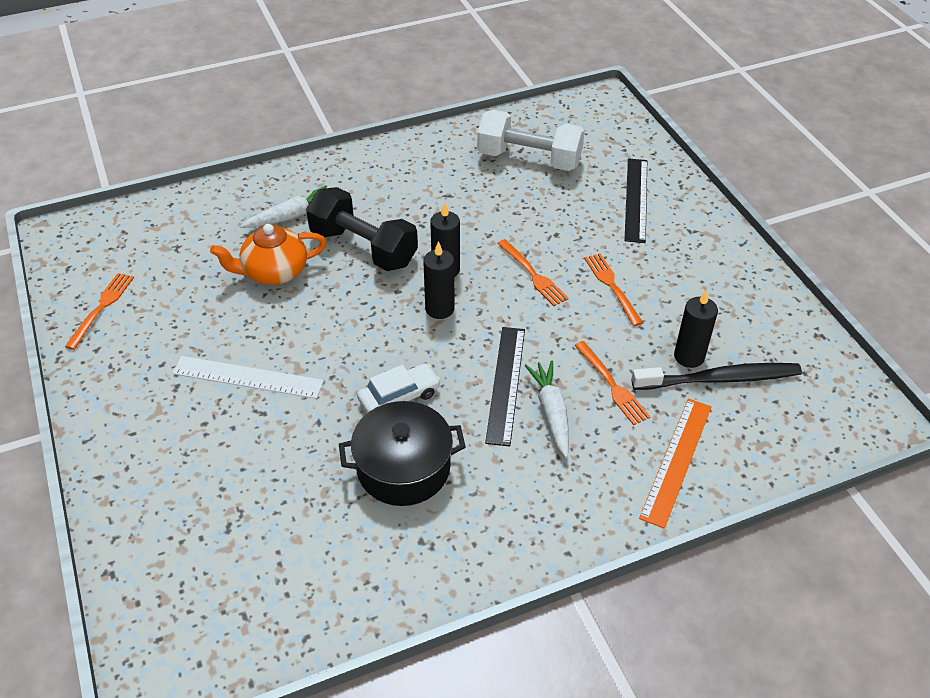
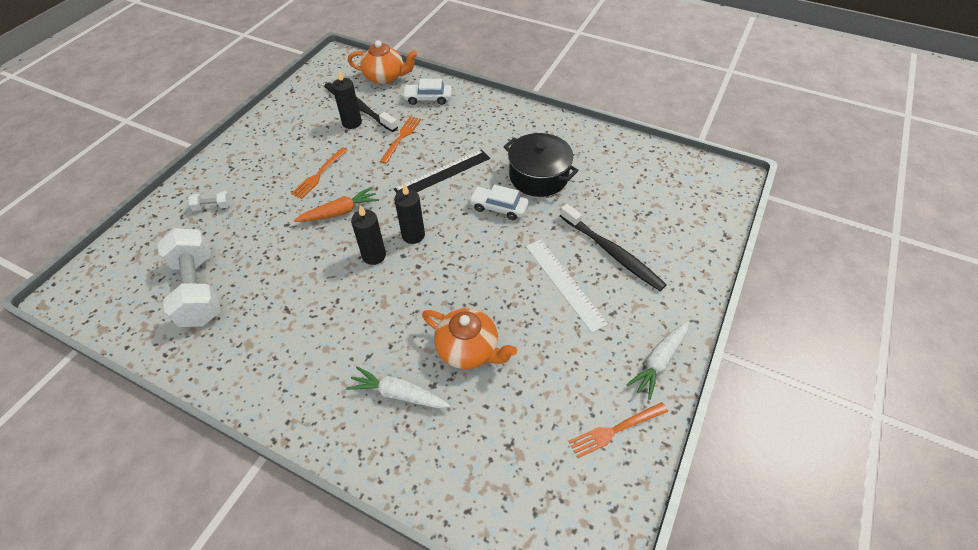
camera: 130 degrees left, 5 degrees up
black dumbbell [306,187,418,271] -> none
orange fork [497,239,569,306] -> orange carrot [294,187,379,222]
white carrot [524,360,569,457] -> white carrot moved to [626,321,689,400]
black ruler [624,158,647,243] -> white dumbbell [188,191,231,211]
orange ruler [639,398,712,529] -> white car [402,79,452,105]
none -> orange teapot [347,40,418,84]
none -> black toothbrush [560,204,667,291]

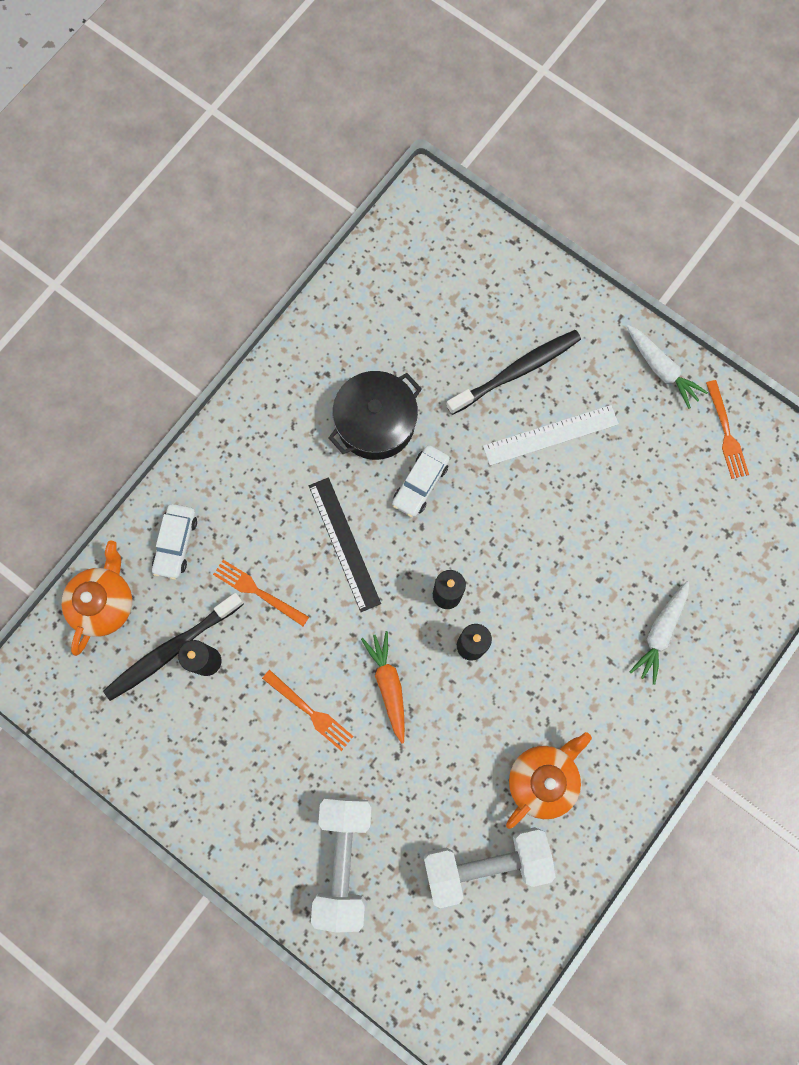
camera: 80 degrees left, 25 degrees up
white dumbbell [188,191,231,211] -> white dumbbell [311,797,372,933], size x2.46
orange teapot [422,308,517,369] -> orange teapot moved to [506,732,592,829]

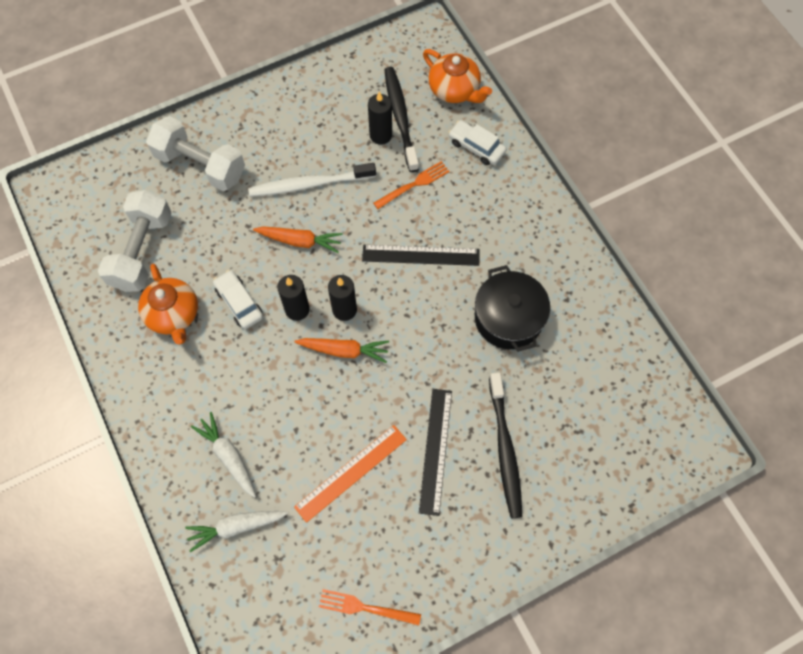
camera: 115 degrees right, 10 degrees down
orange fork [262,670,354,751] -> white toothbrush [248,163,376,197]
white car [392,445,450,517] -> white car moved to [213,270,263,329]
white ruler [483,405,619,465] -> black ruler [419,389,452,516]
white carrot [627,325,708,409] -> white carrot moved to [185,511,288,552]
none -> orange carrot [294,338,389,363]
none -> orange ruler [294,425,407,523]

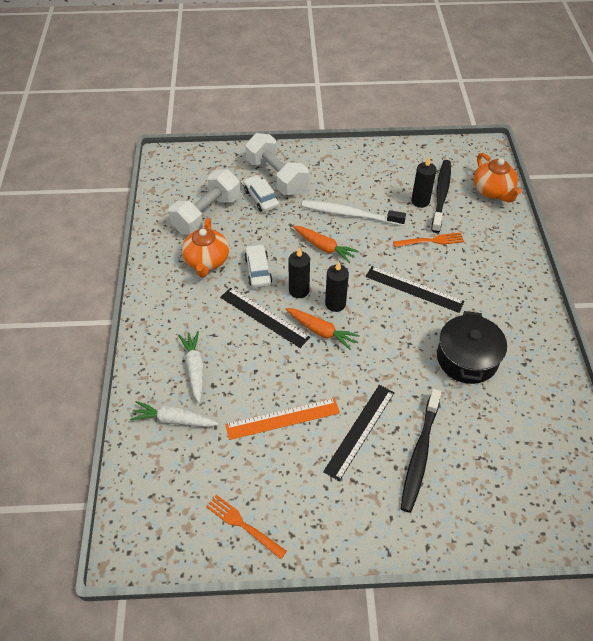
camera: 25 degrees right, 15 degrees down
white car [448,120,507,165] -> white car moved to [244,175,279,212]
none -> black ruler [220,287,310,348]

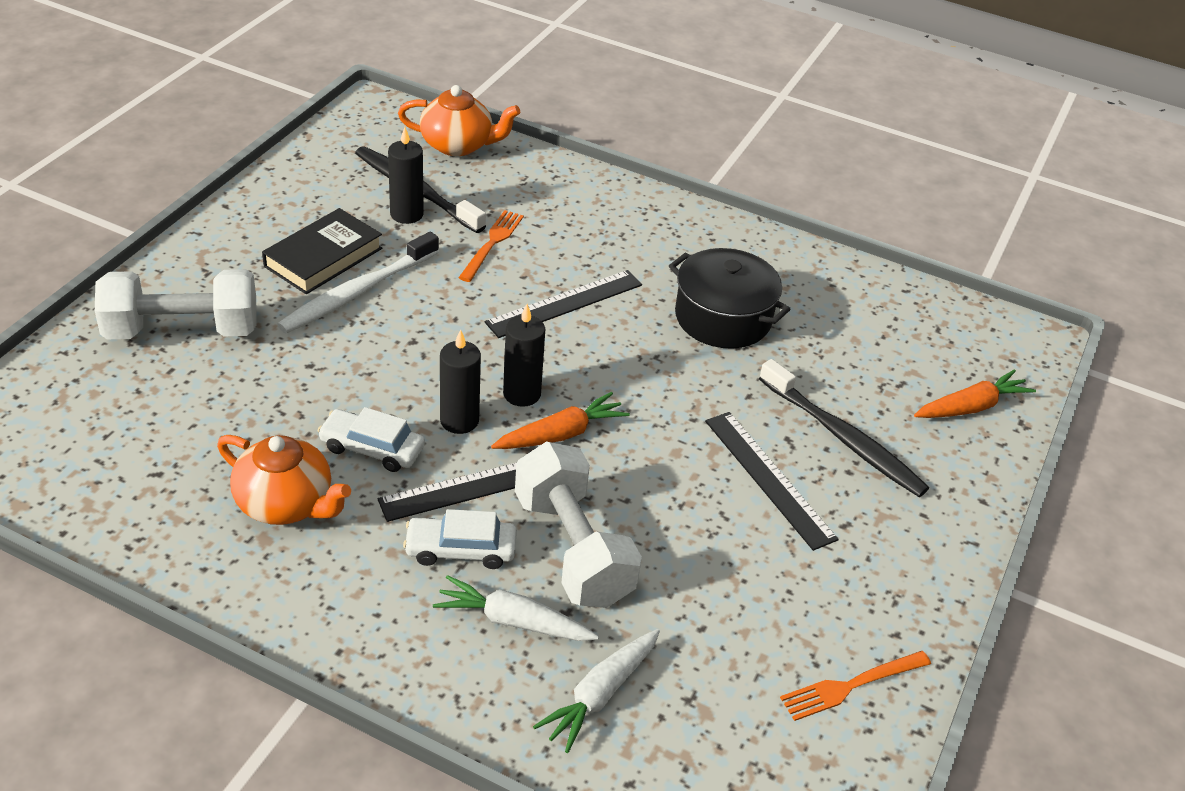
camera: 65 degrees left, 10 degrees down
white dumbbell [168,169,241,235] -> white dumbbell moved to [515,441,642,608]
orange ruler [225,398,340,440] -> none
white car [244,175,279,212] -> white car moved to [403,509,517,569]
orange carrot [293,226,359,263] -> orange carrot moved to [914,369,1036,418]
none -> black book [262,208,382,294]

